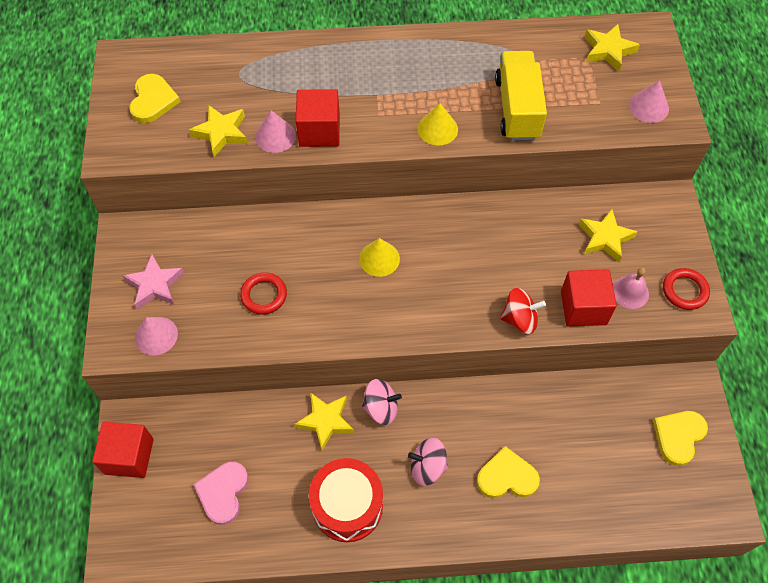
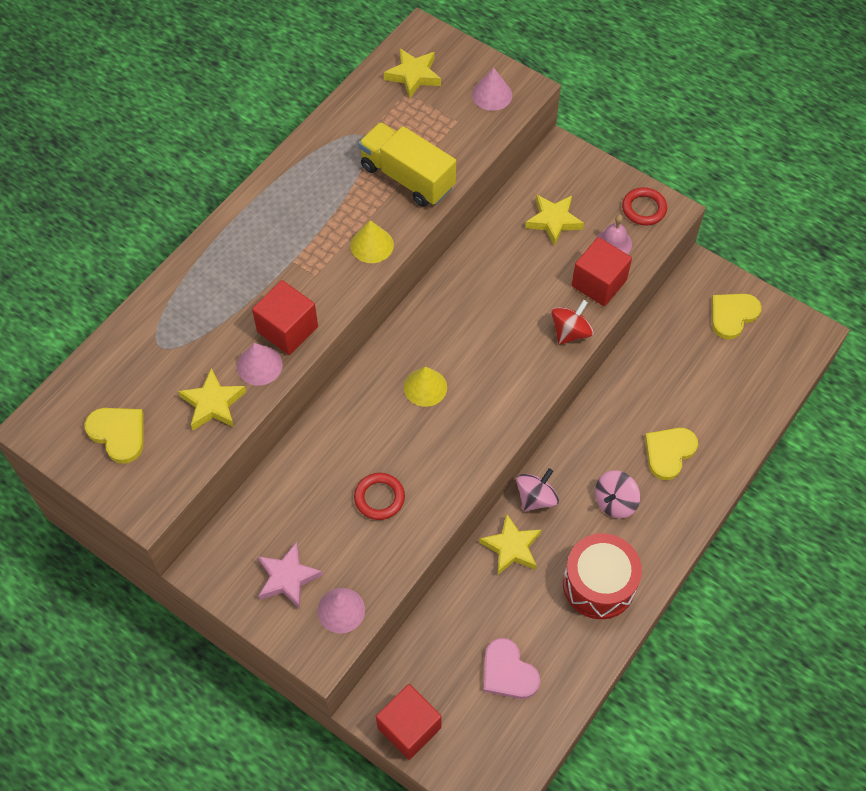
camera: 50 degrees left, 0 degrees up
yellow heart [653,411,708,466] -> yellow heart turned 60 degrees clockwise [712,294,762,339]

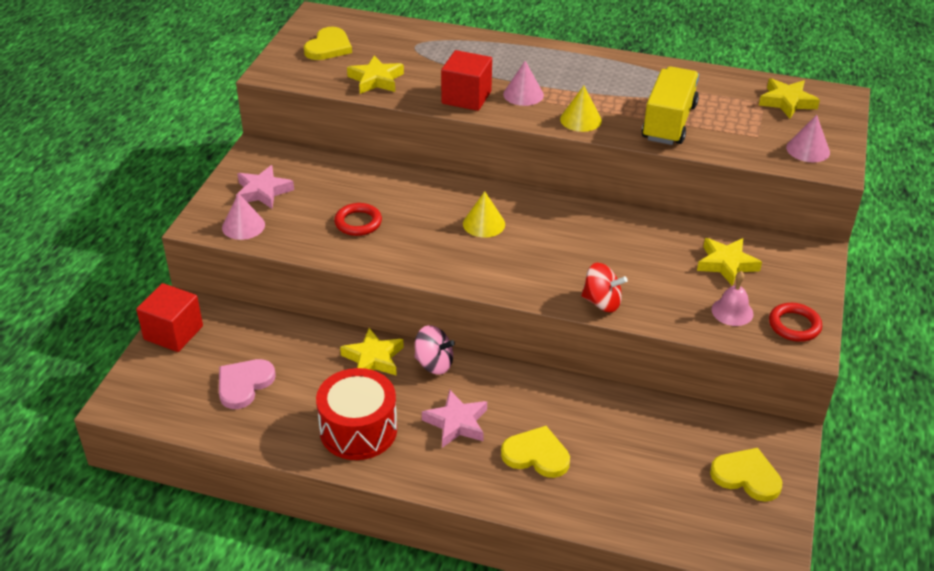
camera: 70 degrees right, 20 degrees down
pink cone [237,343,283,386] -> pink cone moved to [503,61,544,106]
red cube [571,237,632,306] -> none
pink spinning top [595,470,640,518] -> pink star [422,390,487,448]

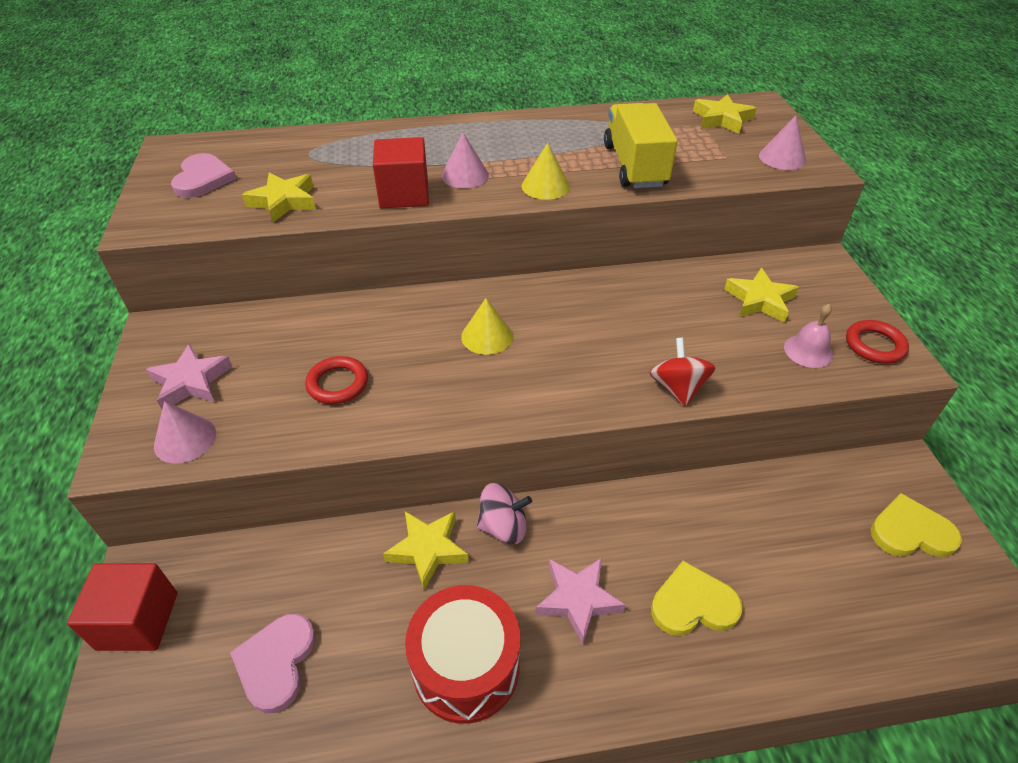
camera: 25 degrees left, 5 degrees up
yellow heart [304,27,352,60] -> pink heart [171,153,236,198]
red spinning top [581,263,628,312] -> red spinning top turned 90 degrees counterclockwise [650,338,716,406]

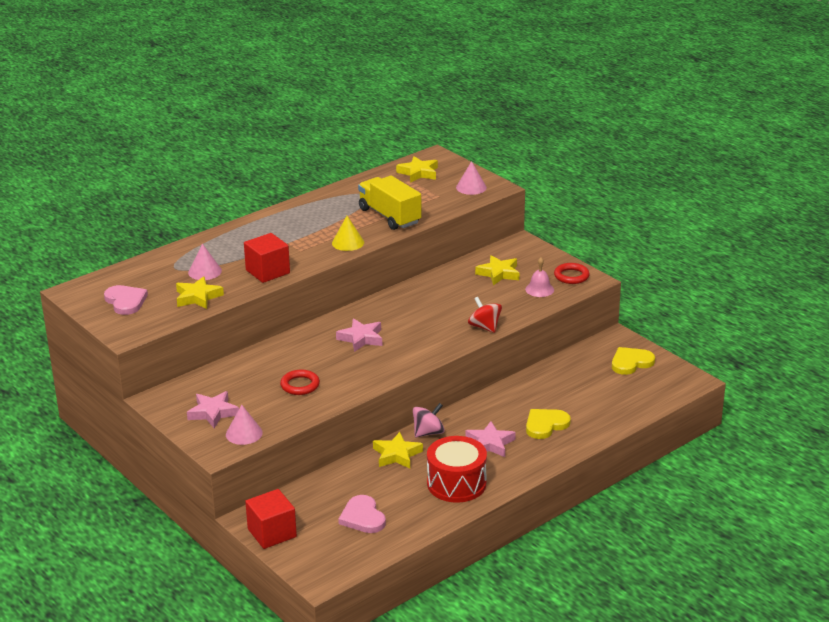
camera: 30 degrees left, 15 degrees down
pink cone [442,133,489,188] -> pink cone moved to [188,244,222,280]
yellow cone [461,298,513,355] -> pink star [336,318,382,352]

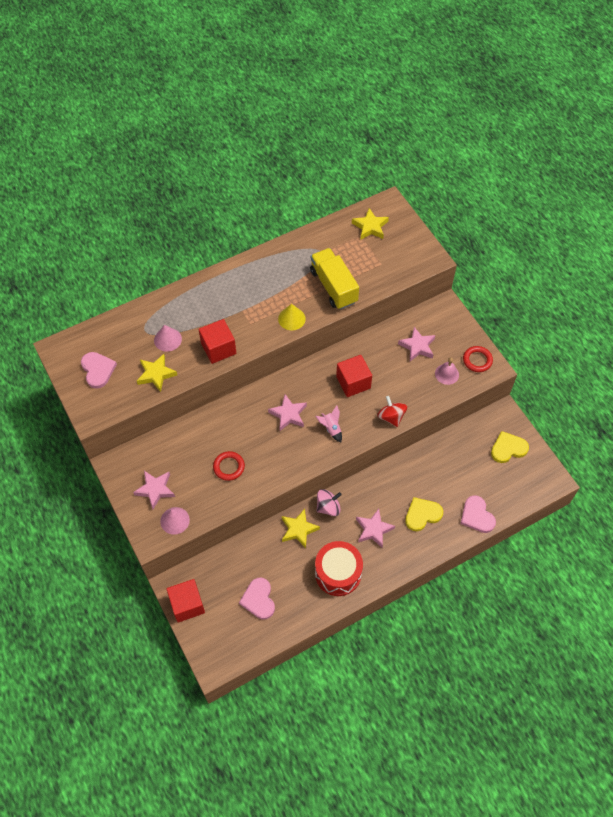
camera: 10 degrees right, 30 degrees up
pink cone [456,161,487,195] -> none
yellow star [475,255,519,285] -> pink star [398,327,435,361]
none -> pink rocket [315,405,342,443]
none -> red cube [336,355,372,397]
none -> pink heart [460,495,496,533]

